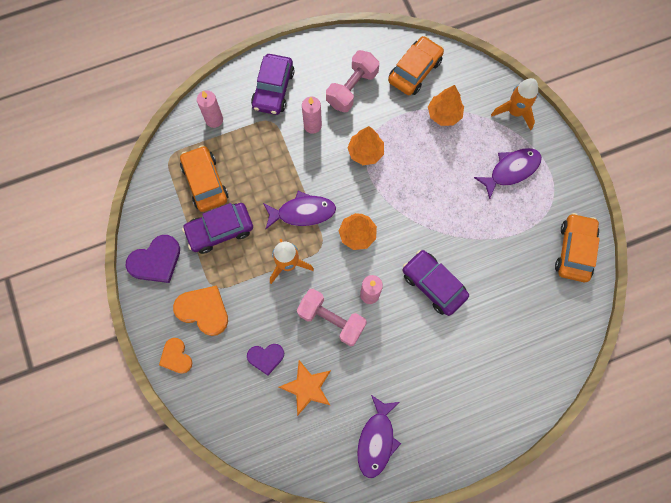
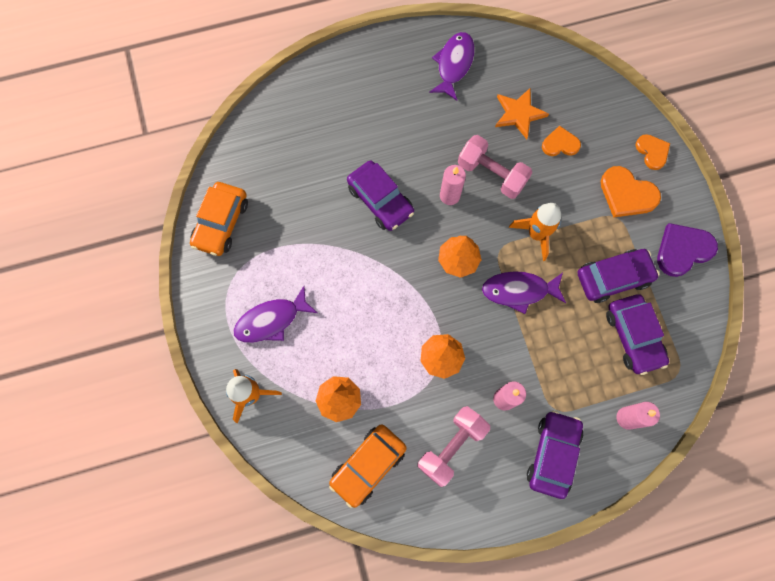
camera: 175 degrees left, 0 degrees up
orange car [180,145,229,212] -> purple car [606,295,669,375]
purple heart [247,344,284,376] -> orange heart [542,126,581,156]

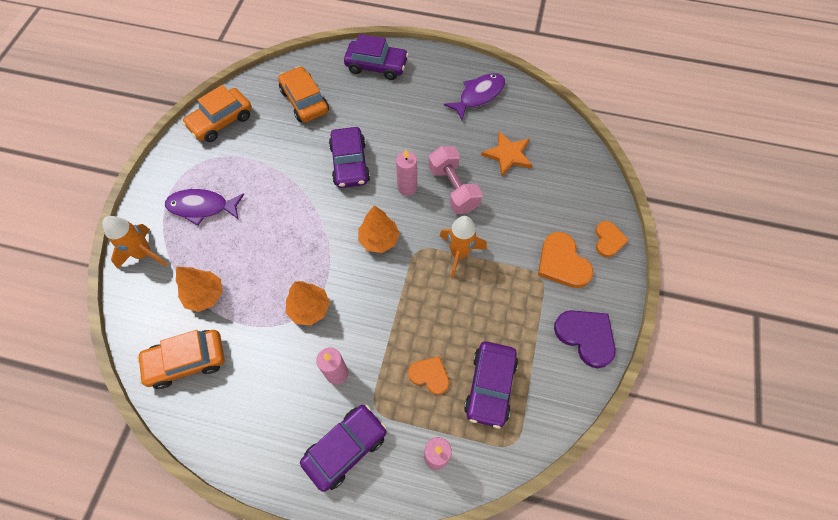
camera: 30 degrees right, 10 degrees down
pink dumbbell [417,406,490,487] -> none
purple fish [482,271,566,314] -> none
orange heart [542,126,581,156] -> orange heart moved to [408,356,449,395]
purple car [578,249,659,303] -> purple car moved to [344,34,409,80]
purple heart [657,223,718,277] -> purple heart turned 45 degrees clockwise [554,310,616,368]
none -> orange car [278,66,329,122]

